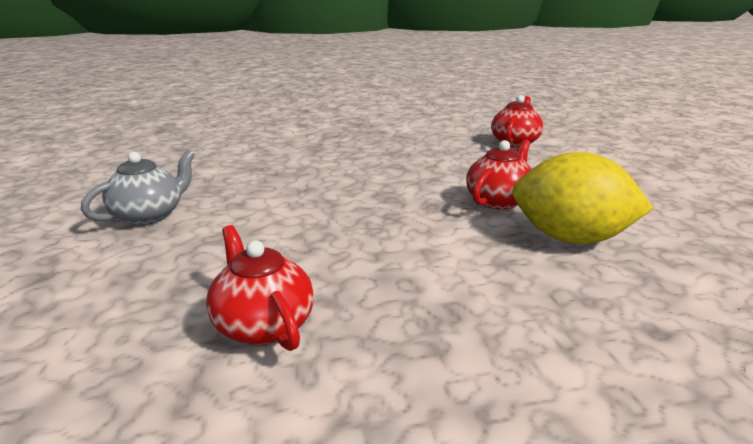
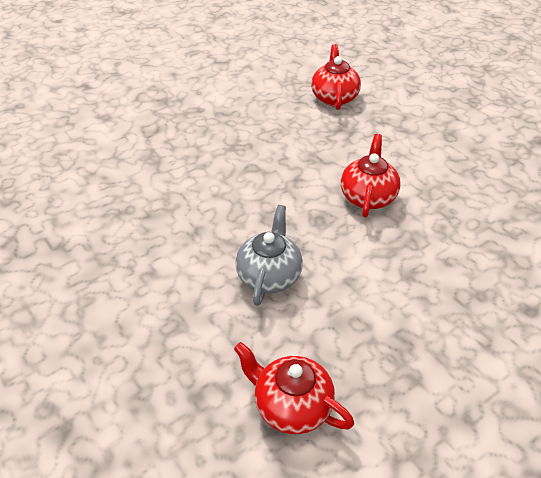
camera: 25 degrees left, 20 degrees up
grey teapot [81,150,195,225] -> grey teapot moved to [235,205,303,306]
yellow lemon [512,152,654,244] -> none

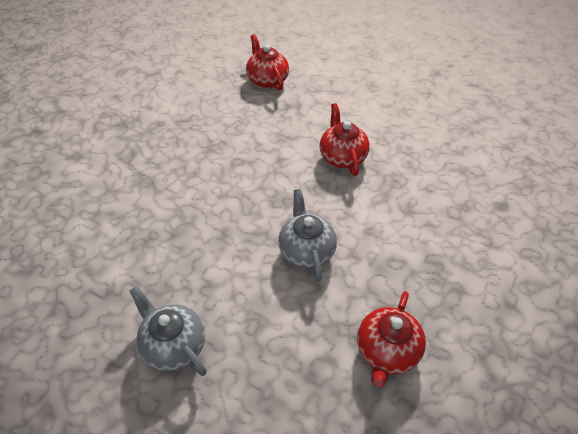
camera: 25 degrees left, 5 degrees up
red teapot [234,342,354,434] -> red teapot turned 75 degrees counterclockwise [357,291,426,387]
none -> grey teapot [129,286,207,376]

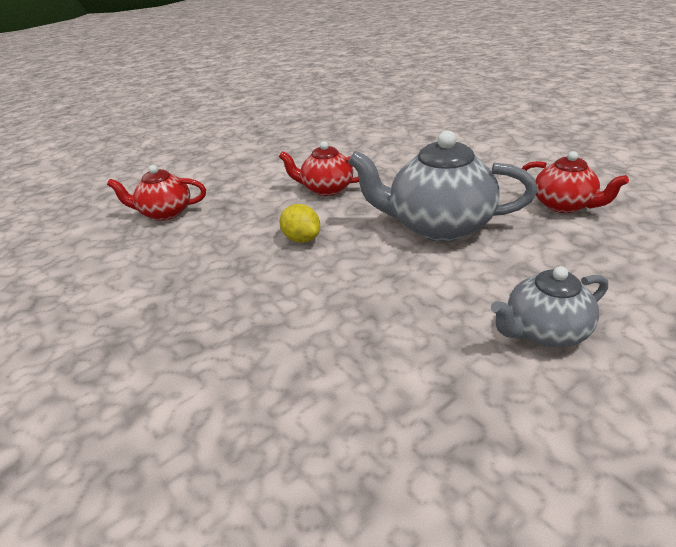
camera: 65 degrees left, 15 degrees down
grey teapot [278,189,337,281] -> grey teapot [348,130,538,242], size x1.68
none -> yellow lemon [280,204,320,243]

